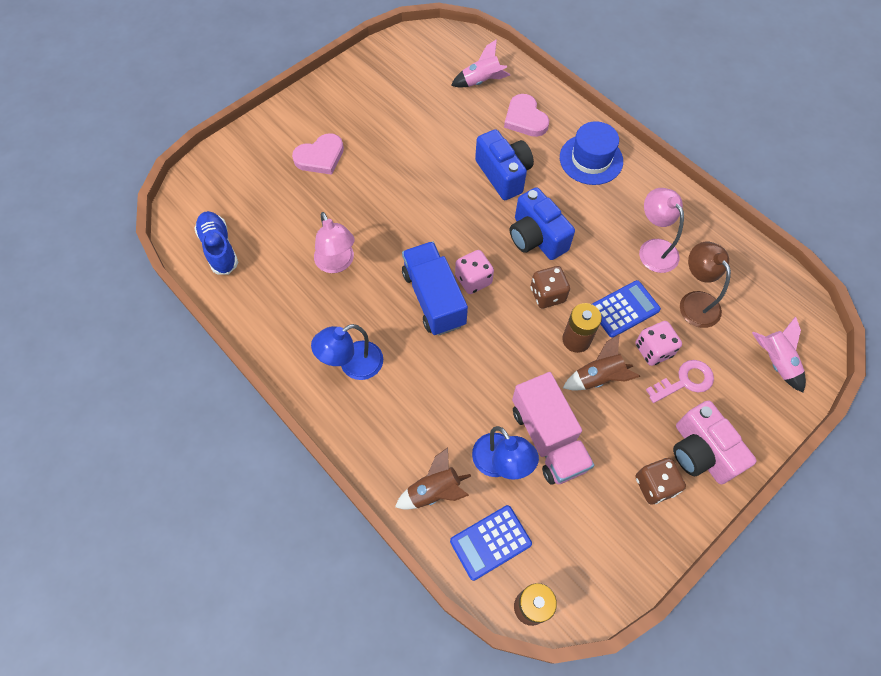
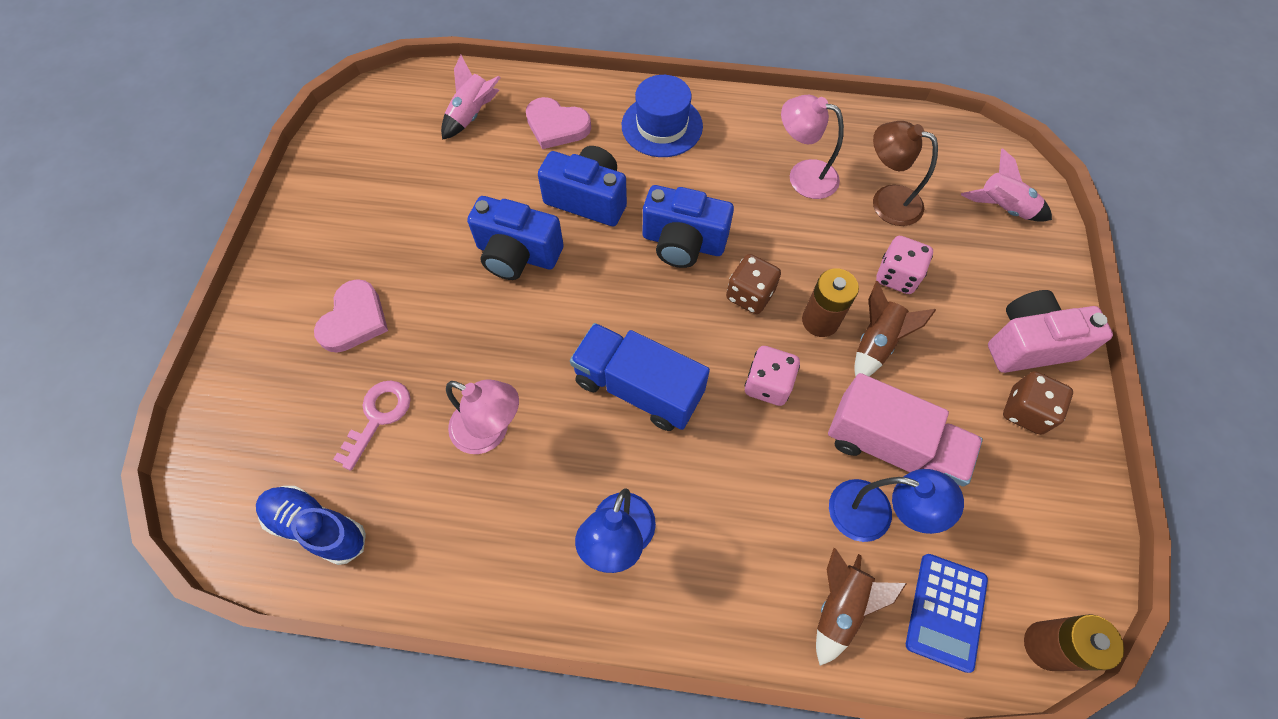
camera: 40 degrees left, 0 degrees up
pink dice [455,250,494,294] -> pink dice moved to [745,346,800,406]
blue calculator [592,280,661,338] -> none
pink key [646,360,714,403] -> pink key moved to [333,381,411,470]
pink camera [673,400,757,484] -> pink camera turned 150 degrees clockwise [988,290,1113,373]
none -> blue camera [467,196,564,280]

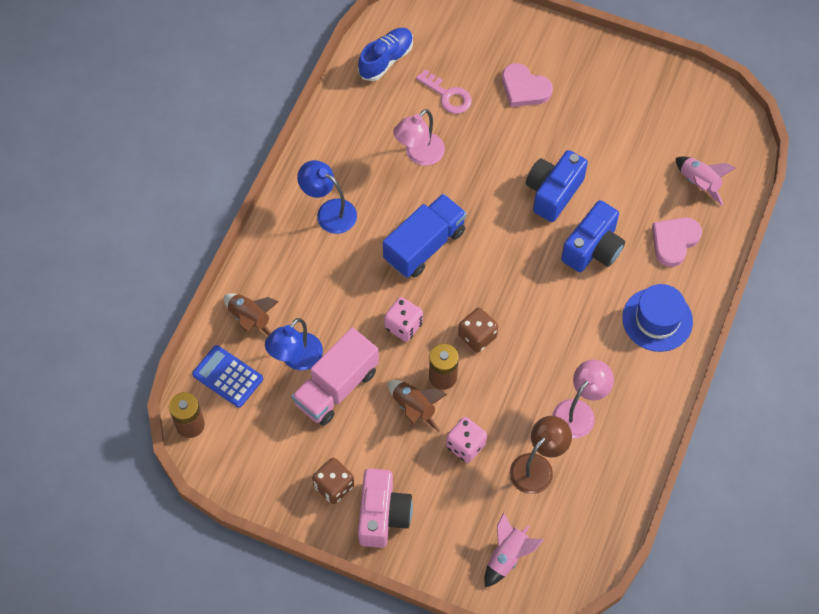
camera: 105 degrees right, 0 degrees up
blue camera [643,185,734,268] -> none

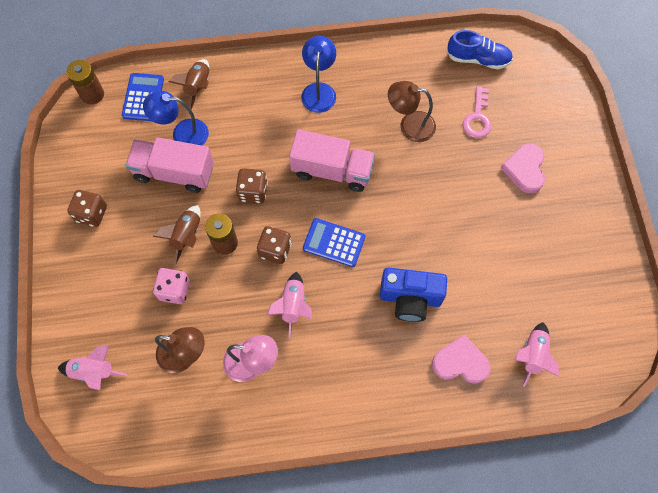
camera: 60 degrees right, 5 degrees up
pink camera [358,468,413,548] -> none
blue truck [383,194,467,278] -> pink truck [289,129,375,192]
pink dice [384,297,423,341] -> brown dice [236,168,268,203]
pink lamp [393,109,445,166] -> brown lamp [388,81,436,142]
blue camera [526,150,588,222] -> none
blue hat [622,284,693,352] -> none
none -> pink rocket [267,272,311,338]
none -> blue calculator [303,218,365,267]

